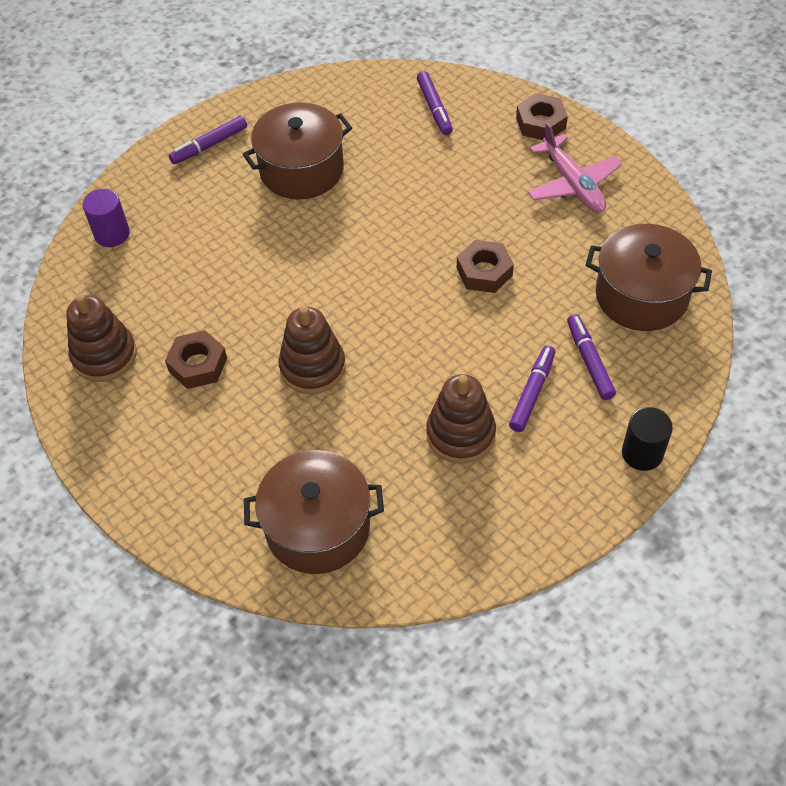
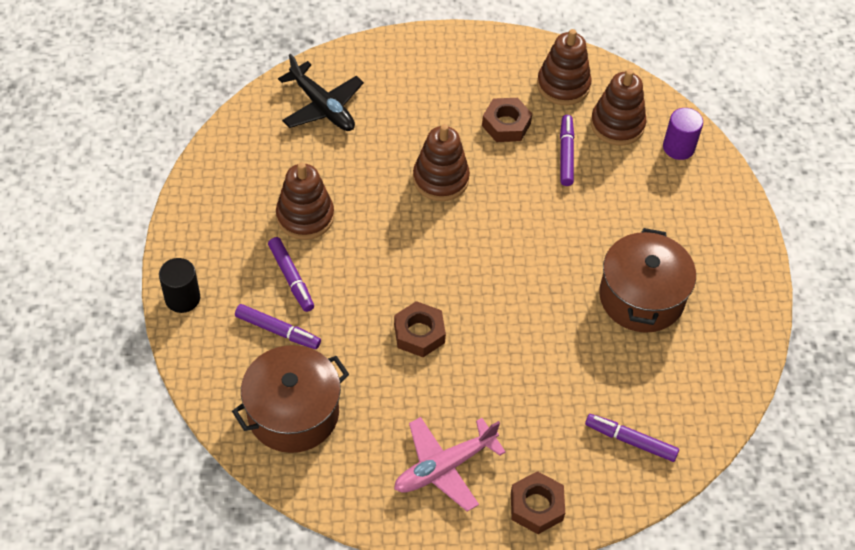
camera: 125 degrees right, 0 degrees up
purple marker [169,116,247,164] -> purple marker moved to [560,115,574,186]
brown pot [244,450,384,574] -> black plane [278,54,364,131]
pink plane [527,122,622,213] -> pink plane turned 45 degrees counterclockwise [394,417,506,511]
none -> brown stacking toy [591,69,646,146]

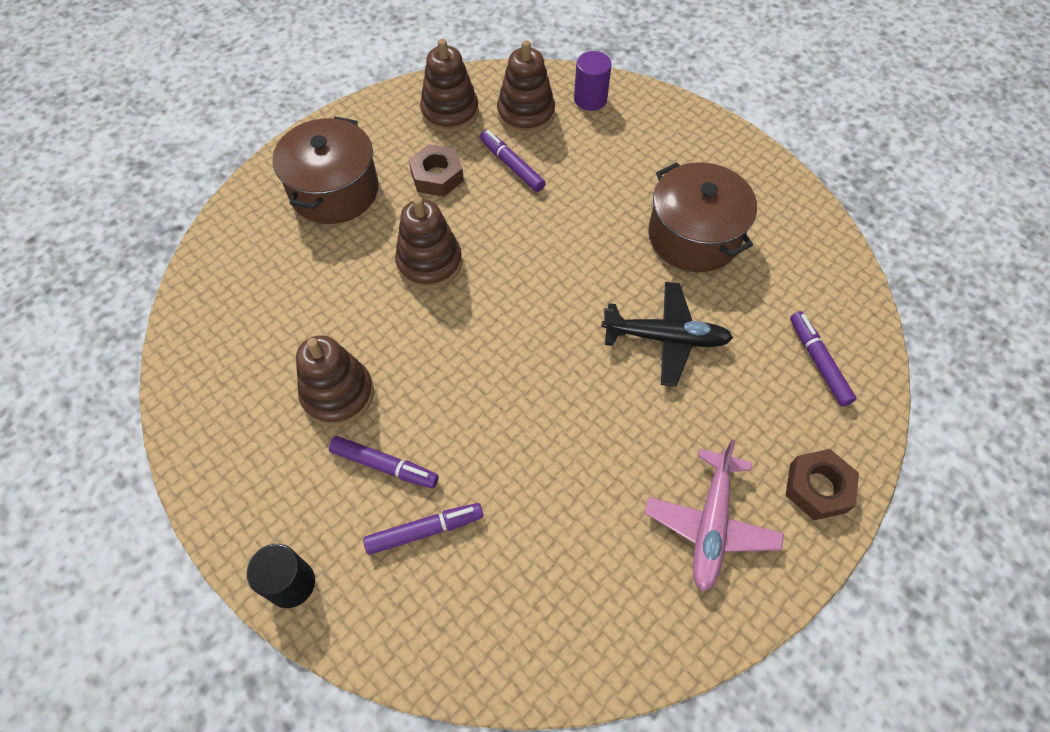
camera: 40 degrees left, 5 degrees up
brown pot [232,345,349,453] -> brown pot moved to [273,117,379,224]
black plane [278,54,364,131] -> black plane moved to [601,282,733,386]
brown nut [394,301,446,357] -> none
purple marker [585,414,679,462] -> purple marker turned 90 degrees clockwise [790,311,856,406]

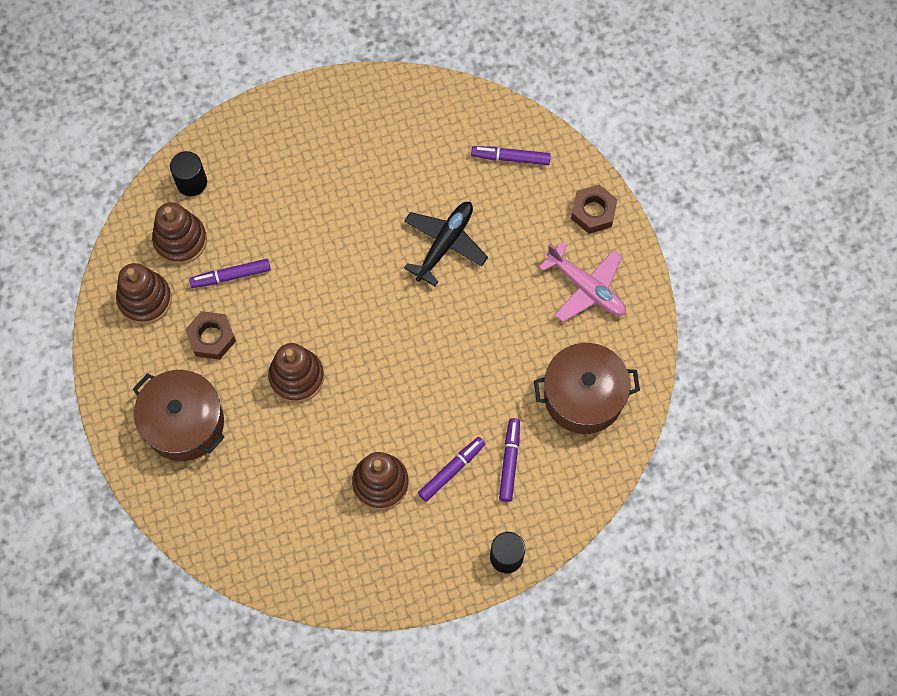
camera: 65 degrees left, 10 degrees up
purple cylinder [574,51,612,111] -> black cylinder [170,151,207,196]
brown pot [648,162,757,272] -> brown pot moved to [534,343,640,434]

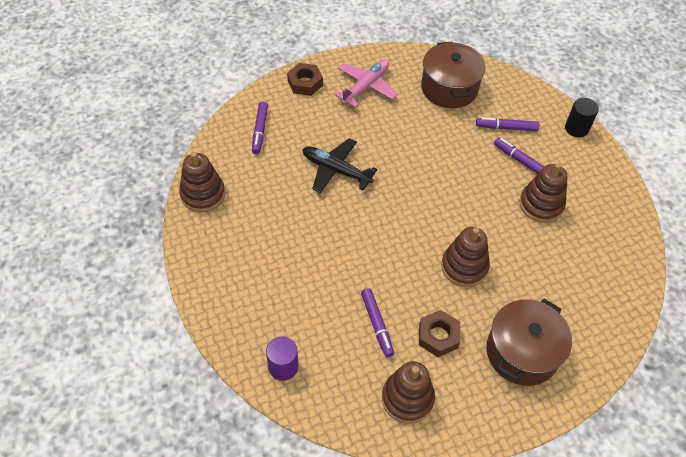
camera: 95 degrees left, 15 degrees down
brown stacking toy [152,202,207,265] -> brown stacking toy moved to [179,152,225,212]
black cylinder [170,151,207,196] -> purple cylinder [266,337,299,381]

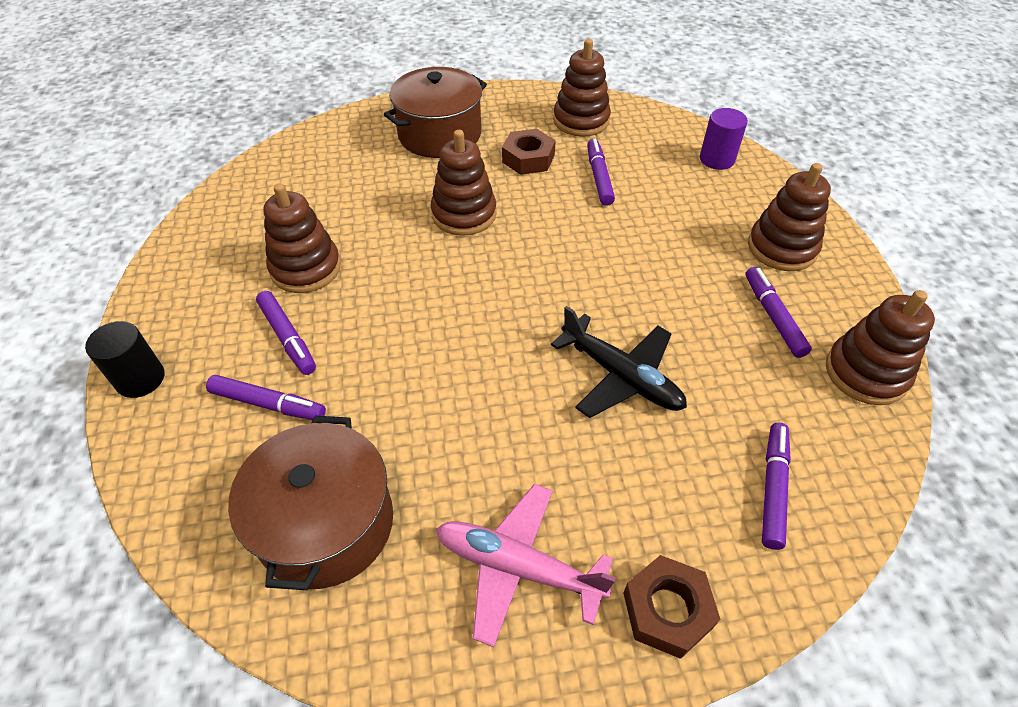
camera: 165 degrees left, 5 degrees down
pink plane [334,59,397,108] -> pink plane turned 60 degrees clockwise [436,484,616,647]
none -> purple marker [745,267,812,358]
none -> brown stacking toy [748,163,831,271]

